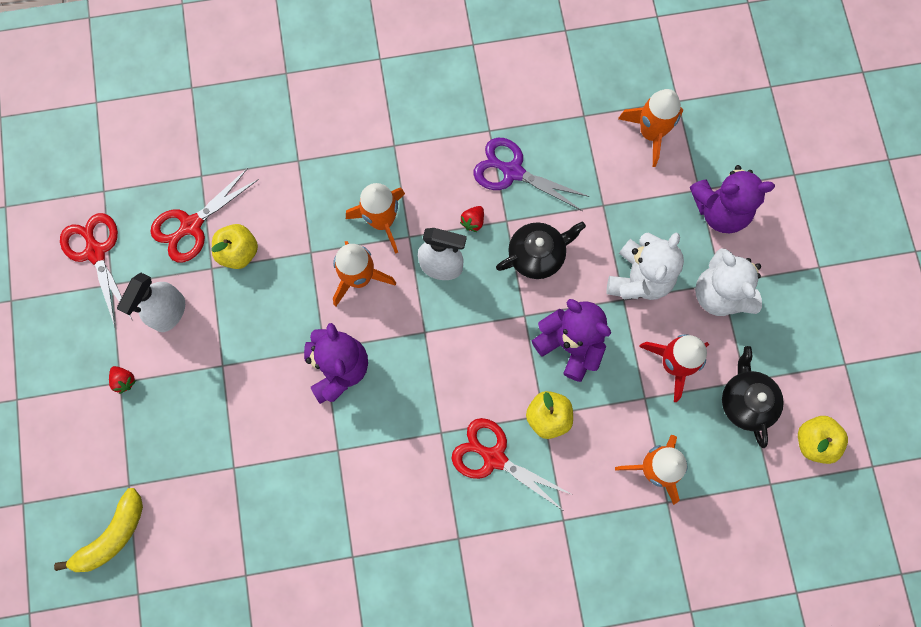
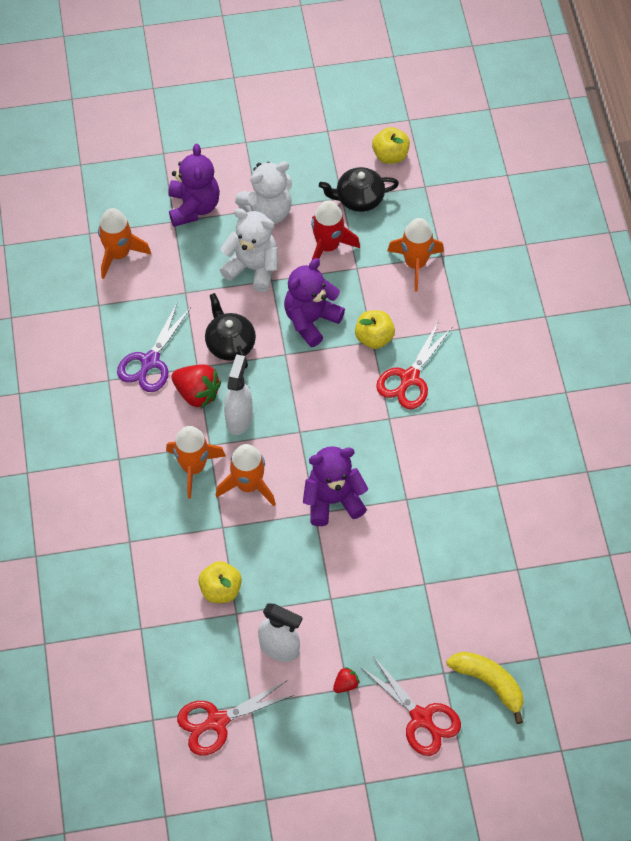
camera: 90 degrees left, 15 degrees down
red scissors [150,168,259,262] -> red scissors moved to [360,656,461,756]
red strawberry [460,206,484,232] -> red strawberry [171,364,221,408], size x2.00

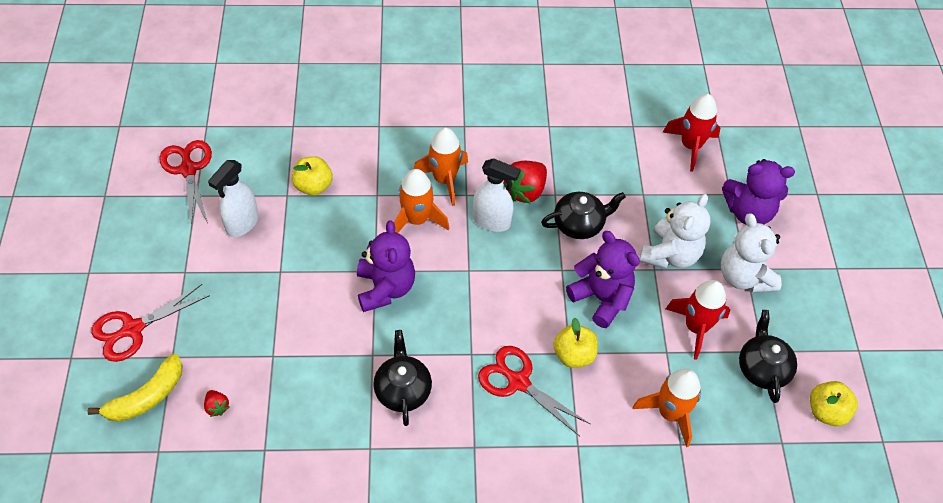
camera: 95 degrees right, 5 degrees down
orange rocket [98,208,151,279] -> red rocket [663,94,720,172]
purple scissors [117,303,191,392] -> none
red strawberry [333,667,360,693] -> red strawberry moved to [204,390,229,417]
none -> black teapot [373,330,432,426]

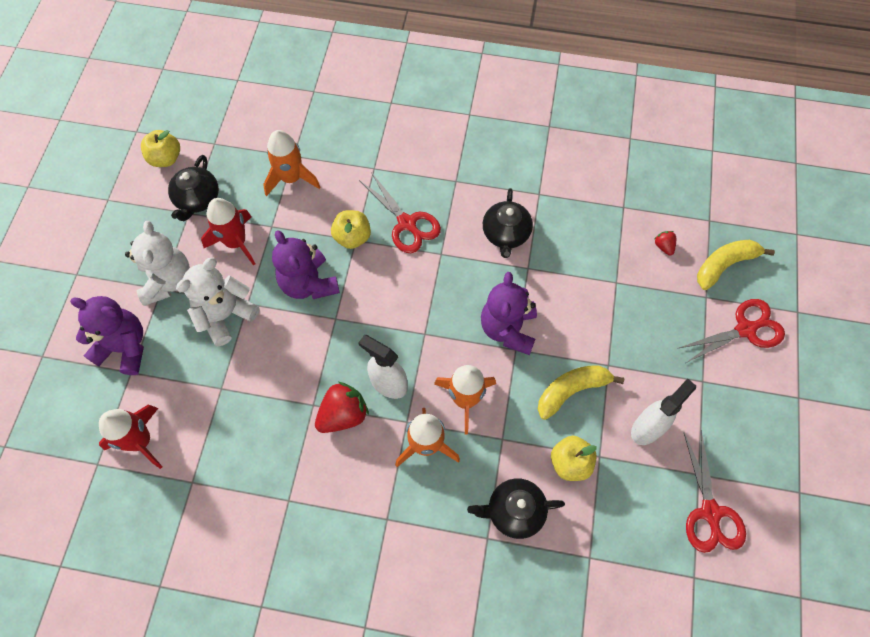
camera: 165 degrees left, 10 degrees up
black teapot [541,192,626,239] -> black teapot moved to [467,478,565,539]
none -> yellow banana [538,365,624,420]

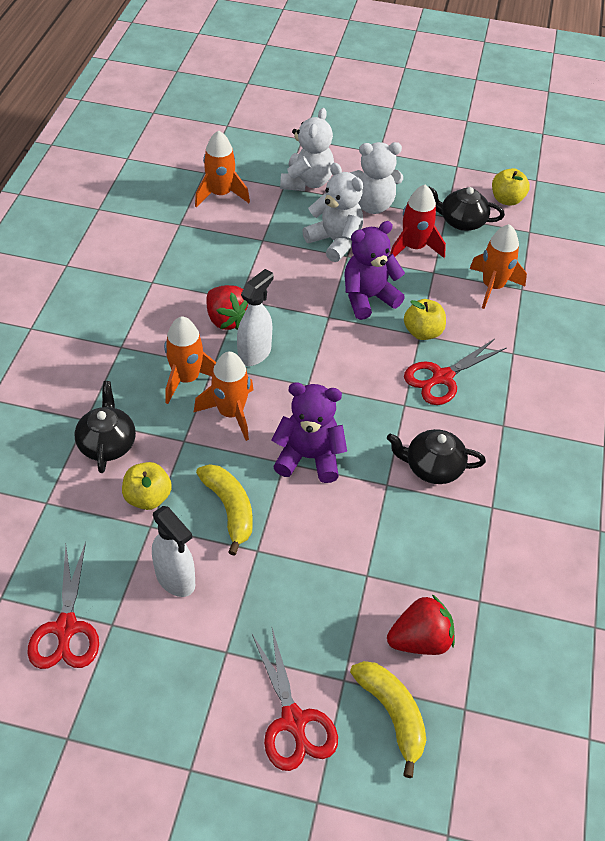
camera: 90 degrees right, 15 degrees down
purple teddy bear [70,296,144,375] -> white teddy bear [280,108,334,191]
red rocket [99,405,163,469] -> orange rocket [195,130,250,208]
red strawberry [654,231,676,256] -> red strawberry [387,594,455,655], size x2.00
red scissors [684,430,746,553] -> red scissors turned 90 degrees counterclockwise [28,542,99,669]

